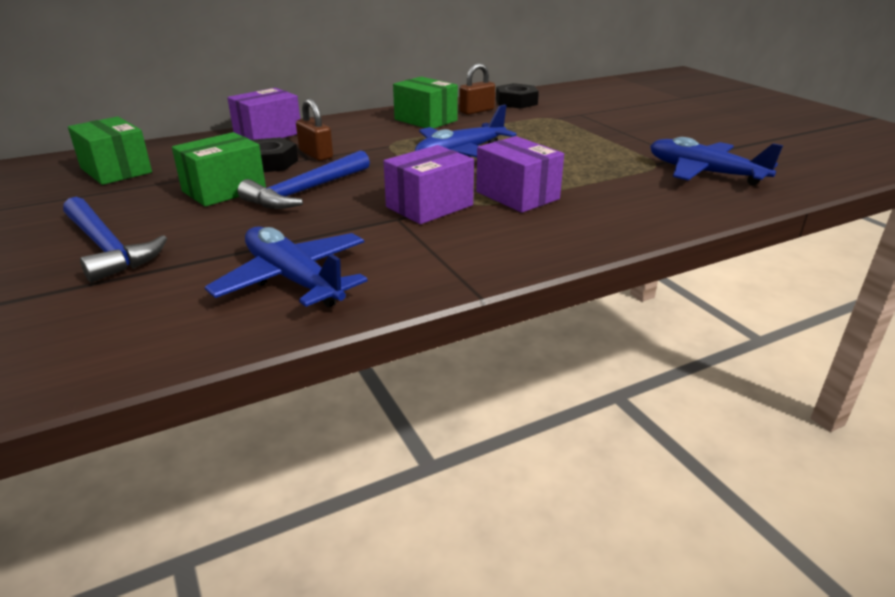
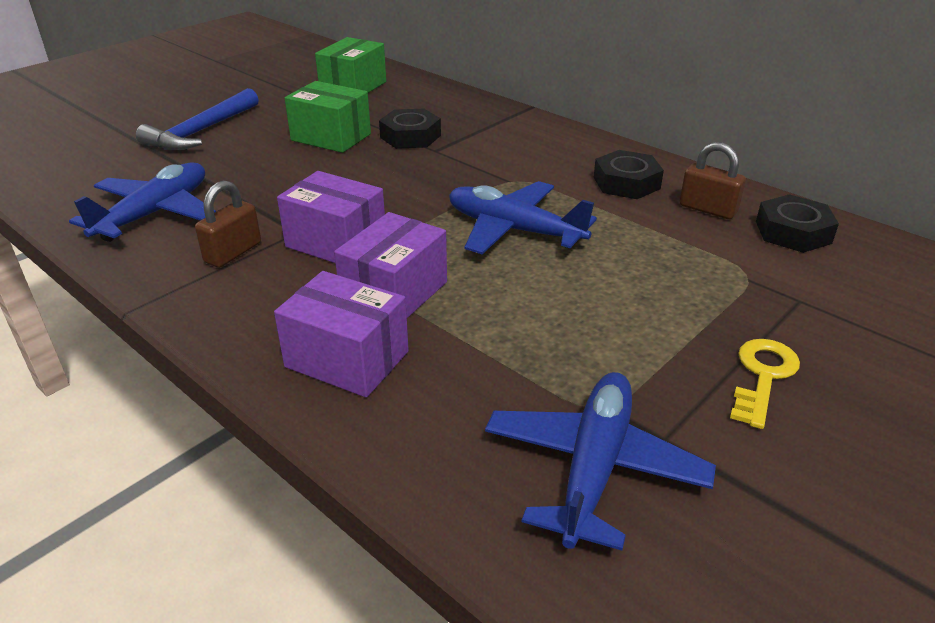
camera: 70 degrees right, 5 degrees up
purple box [227,88,300,140] -> purple box moved to [274,271,409,397]
blue hammer [237,150,370,209] -> none
brown padlock [296,99,333,161] -> brown padlock moved to [195,181,261,268]
green box [393,77,458,129] -> black nut [594,150,664,199]
none -> yellow key [730,339,800,429]

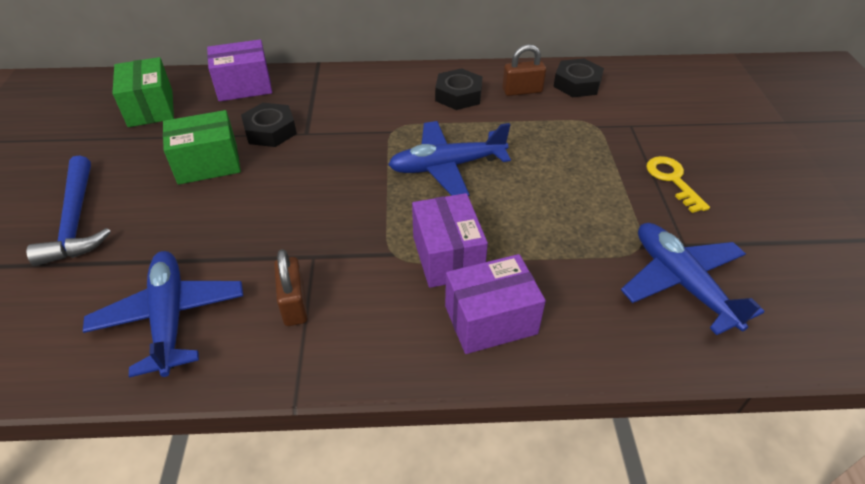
camera: 45 degrees left, 10 degrees up
purple box [277,171,385,263] -> purple box moved to [207,39,272,101]

